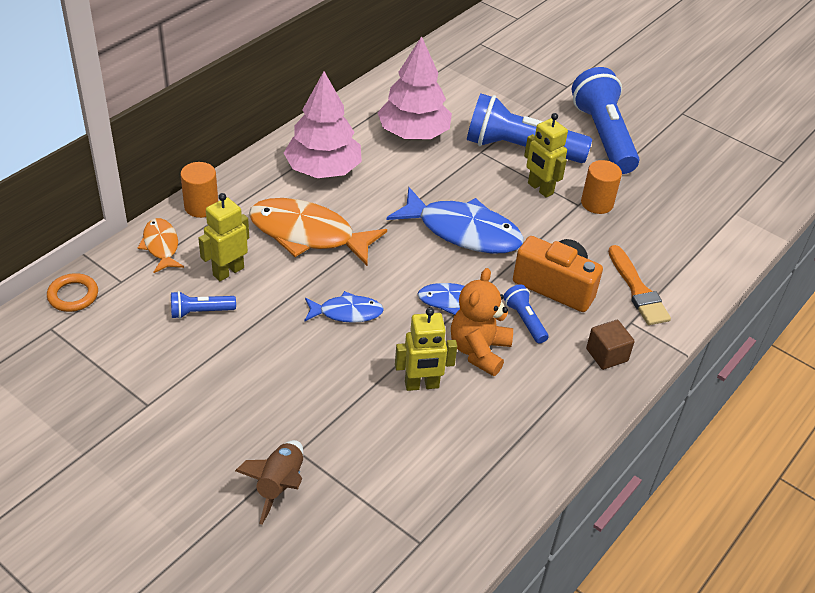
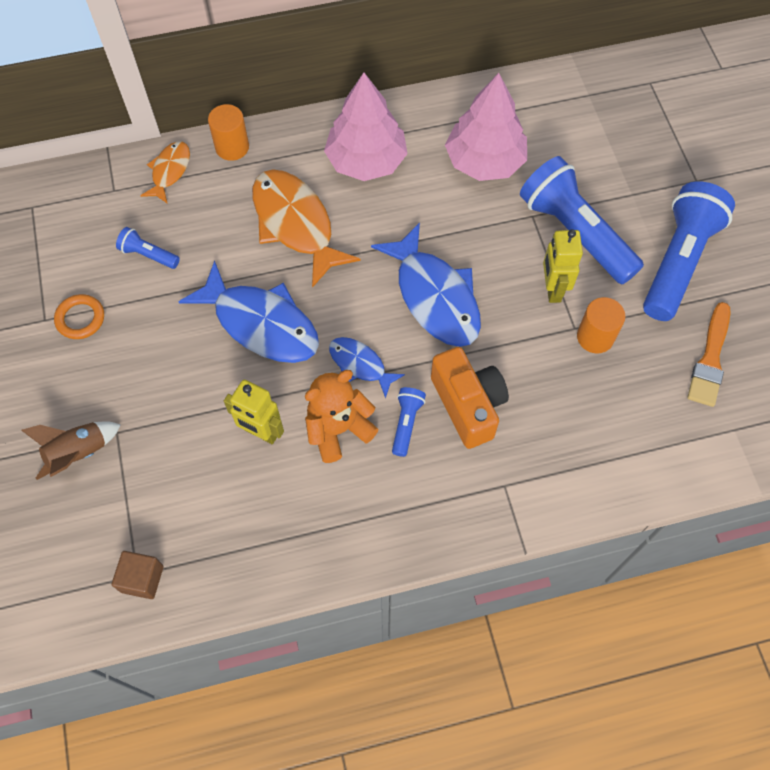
camera: 40 degrees right, 20 degrees up
orange ring [47,273,98,312] -> orange ring moved to [54,294,104,339]
yellow robot [198,193,249,281] -> none
blue fish [304,291,384,323] -> blue fish [179,261,319,363], size x1.87
brown cube [586,320,635,370] -> brown cube moved to [112,551,164,599]
orange brush [608,245,671,325] -> orange brush moved to [687,302,731,407]

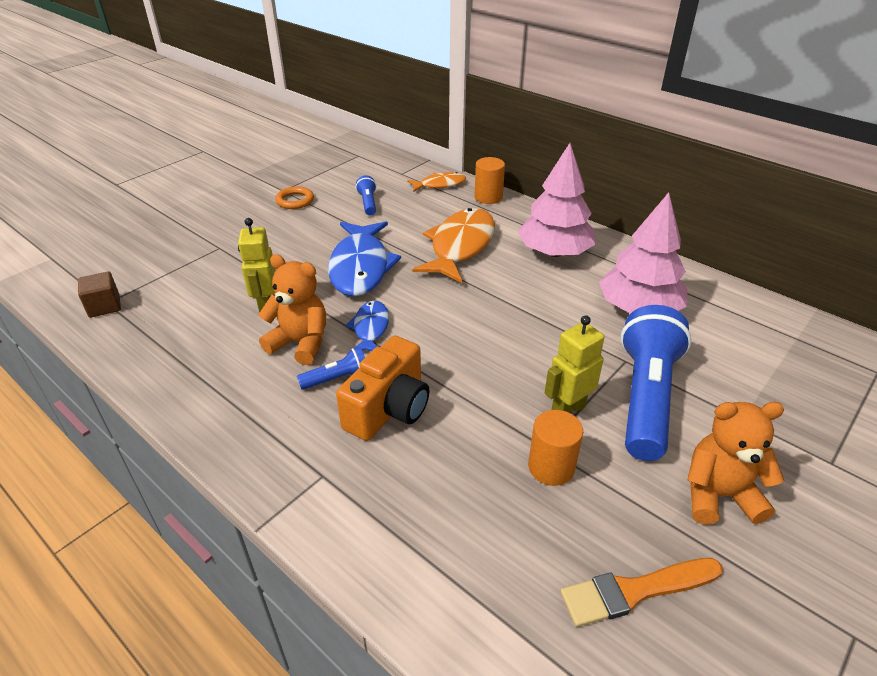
camera: 55 degrees right, 25 degrees down
brown rocket [21,421,121,480] -> none
blue fish [371,222,481,347] -> none
blue flashlight [643,181,735,321] -> orange teddy bear [687,402,784,525]

